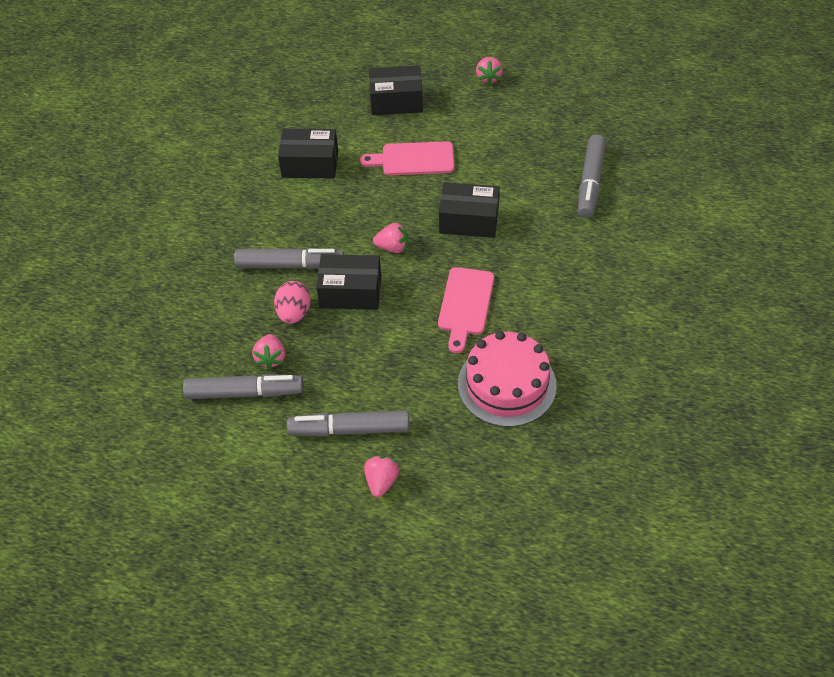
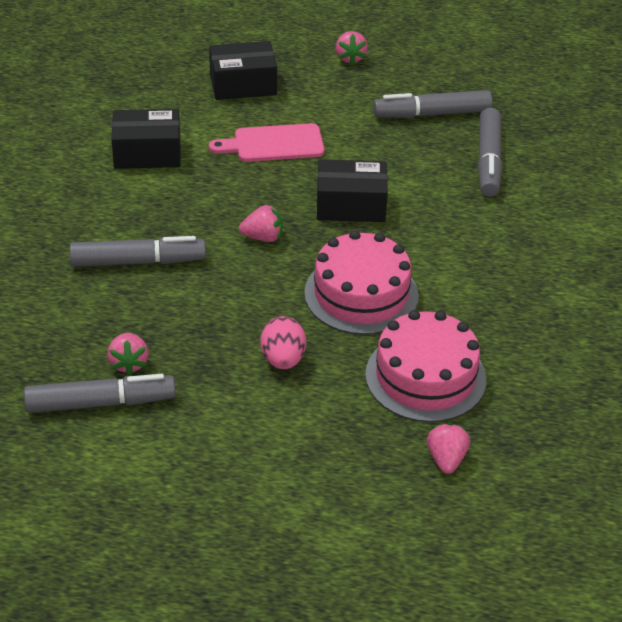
camera: 10 degrees left, 10 degrees down
pink egg [274,281,311,324] -> pink egg moved to [260,316,306,369]
grey marker [287,410,409,437] -> grey marker moved to [373,90,492,118]
black box [316,254,381,310] -> none
pink strawberry [364,456,399,497] -> pink strawberry moved to [427,423,470,474]
pink cutting board [438,267,494,353] -> pink cake [304,230,419,335]

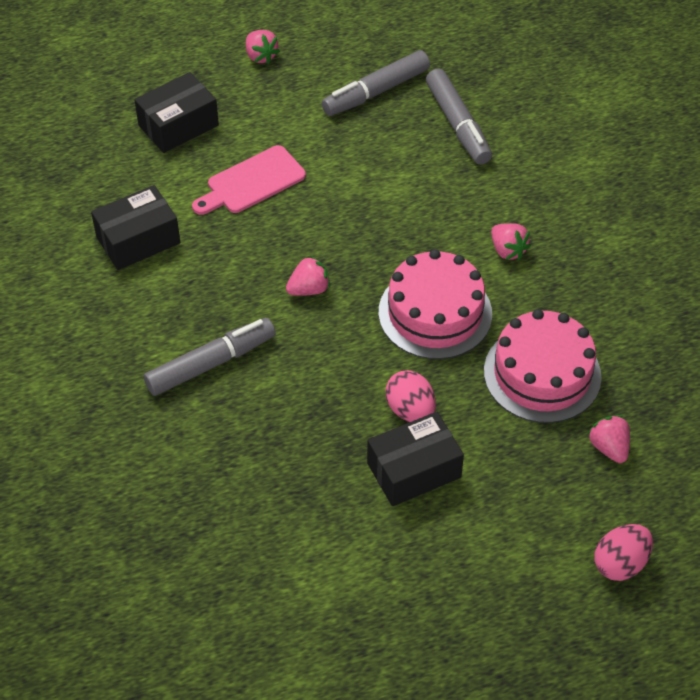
camera: 25 degrees left, 10 degrees up
grey marker [24,374,176,413] -> none
pink strawberry [107,333,149,375] -> pink strawberry moved to [491,223,531,260]
black box [317,159,388,222] -> black box moved to [367,412,464,506]
none -> pink egg [594,524,653,581]

